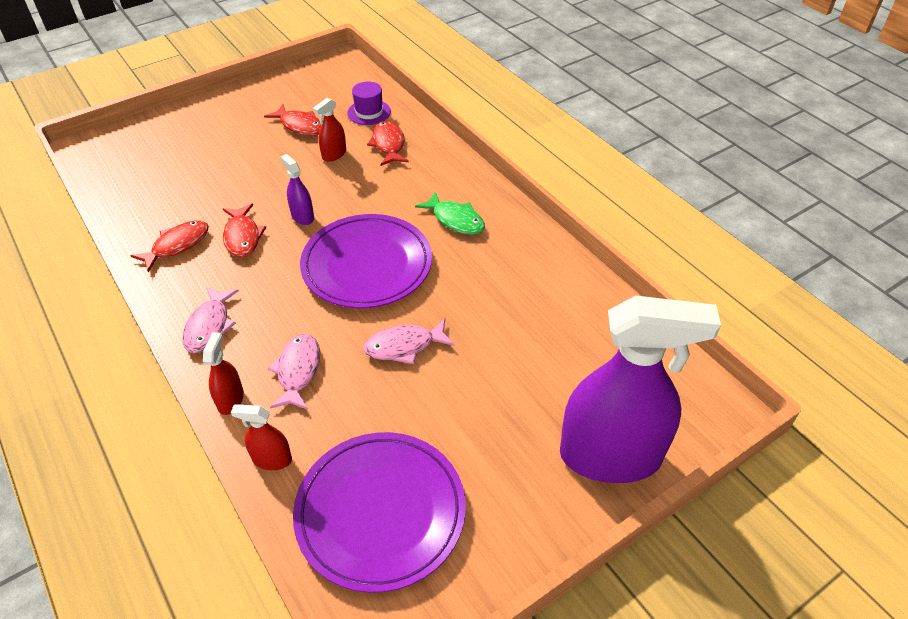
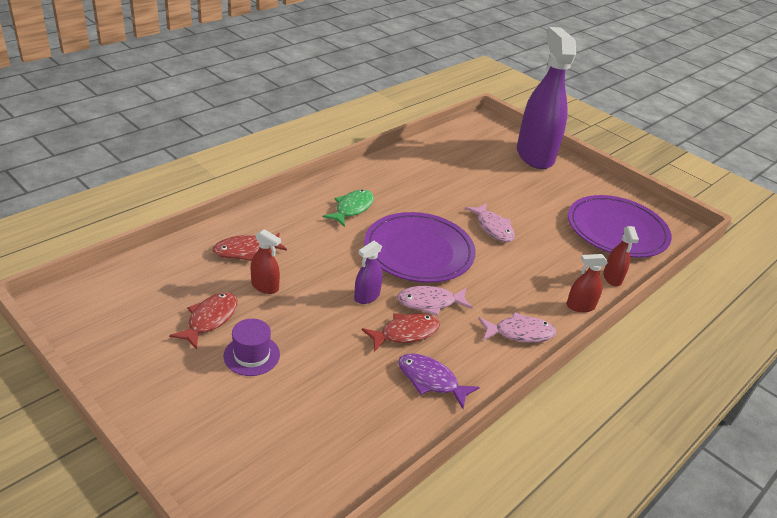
camera: 105 degrees left, 10 degrees down
red fish [130,220,209,273] -> purple fish [398,353,480,409]
pink fish [268,334,320,410] -> pink fish moved to [397,286,473,316]
purple hat [347,82,391,125] -> purple hat moved to [223,319,280,376]

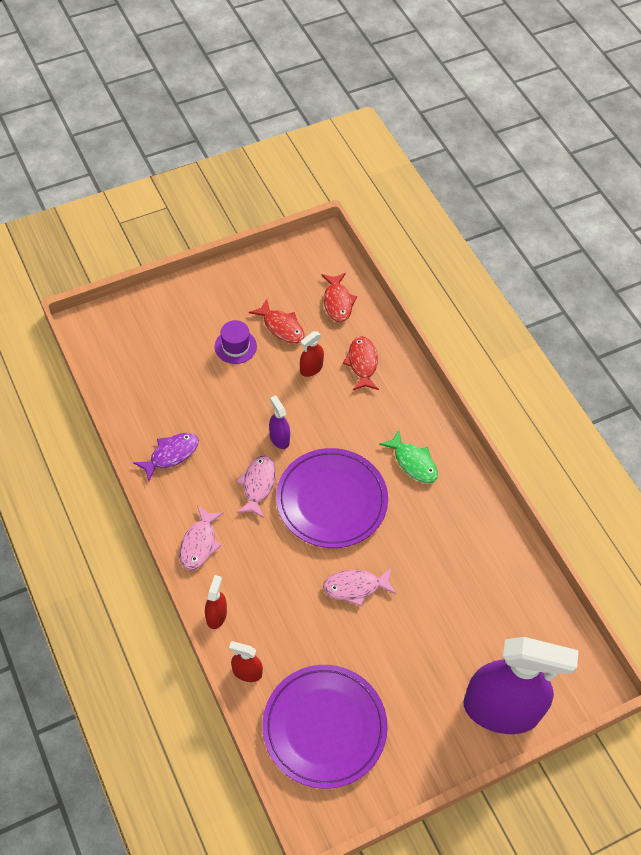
camera: 110 degrees right, 20 degrees up
red fish [362,313,440,352] -> red fish moved to [321,273,357,322]

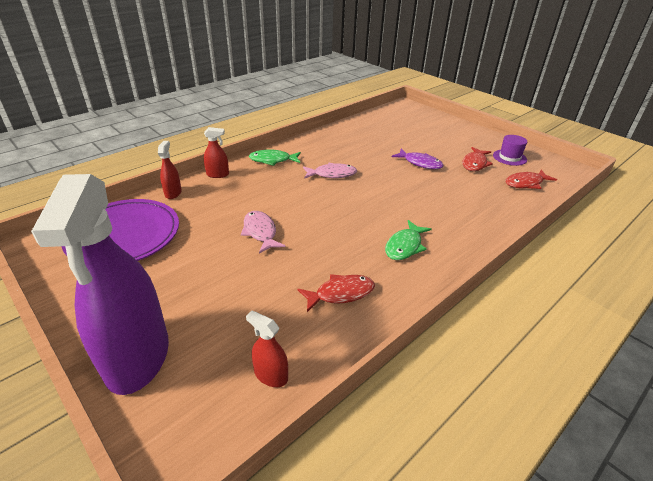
camera: 75 degrees right, 20 degrees down
purple fish [133,433,199,481] -> purple fish moved to [392,149,444,169]
pink fish [179,506,224,570] -> green fish [249,149,301,166]
purple hat [215,320,257,364] -> purple hat moved to [493,135,527,166]
purple spray bottle [269,395,290,449] -> none
purple plate [276,448,388,548] -> none
red spray bottle [300,331,324,377] -> red spray bottle moved to [246,311,288,387]
red fish [343,336,379,390] -> red fish moved to [298,274,375,312]

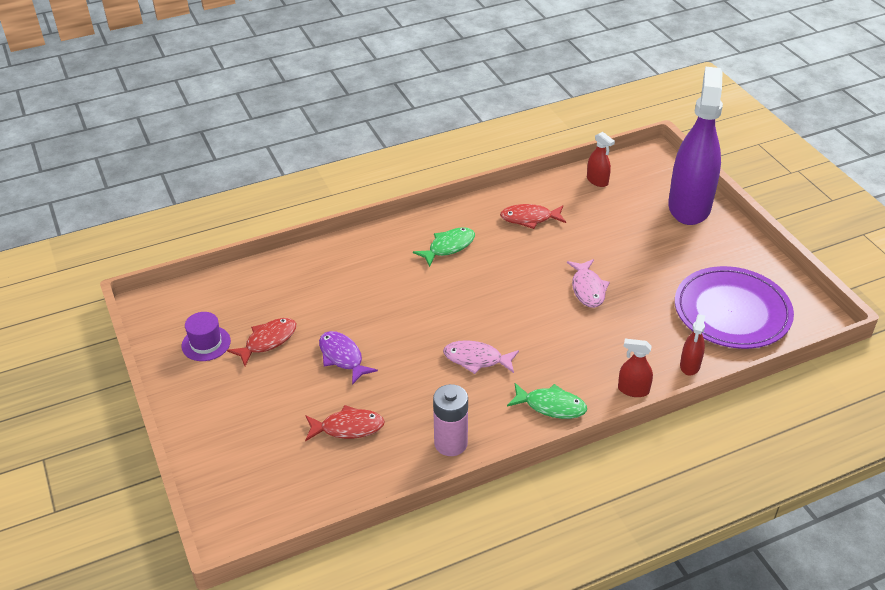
camera: 160 degrees left, 5 degrees up
red fish [505,169,557,189] -> red fish moved to [305,405,385,441]
none -> pink battery [433,384,468,456]

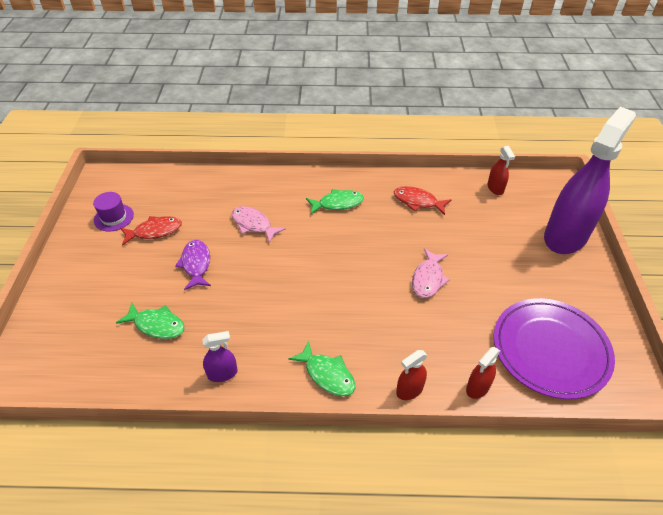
camera: 25 degrees right, 5 degrees up
red fish [305,405,385,441] -> green fish [116,302,185,339]
pink battery [433,384,468,456] -> purple spray bottle [202,331,237,382]
pink fish [443,340,519,374] -> pink fish moved to [232,206,286,243]
red spray bottle [618,339,653,397] -> red spray bottle turned 75 degrees counterclockwise [396,350,428,400]

